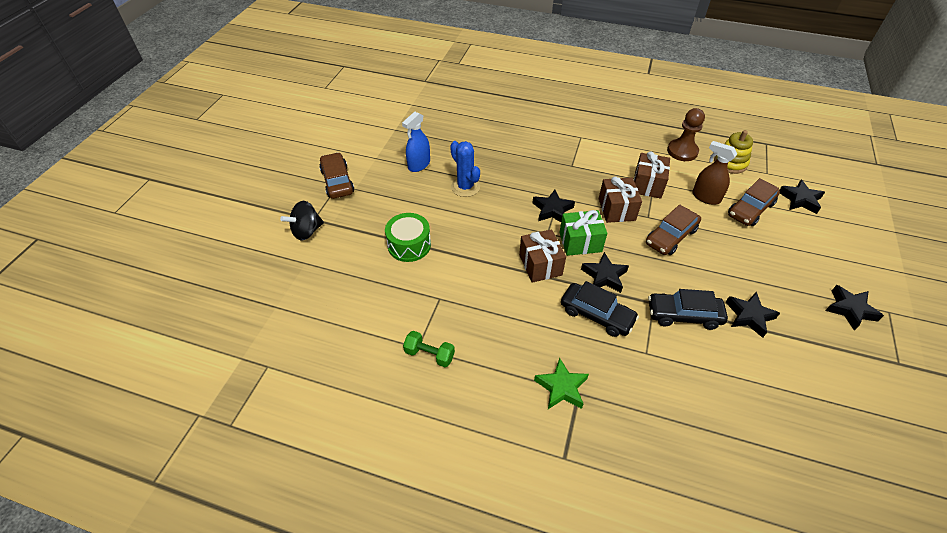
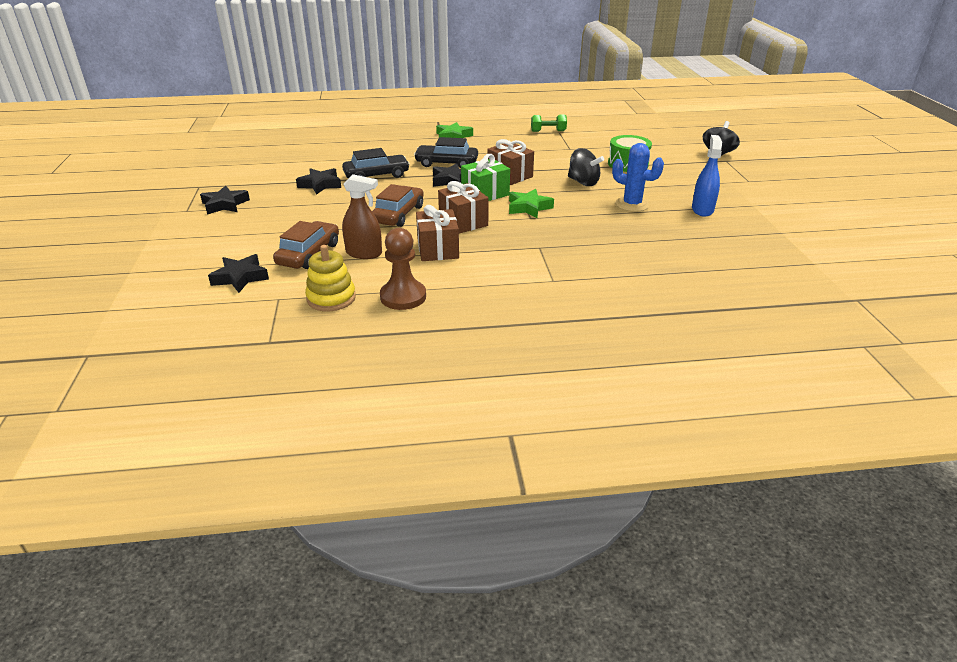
camera: 155 degrees right, 15 degrees down
brown car [319,152,354,199] -> none
black star [533,190,575,222] -> green star [509,189,554,218]
none -> black spinning top [568,148,604,186]

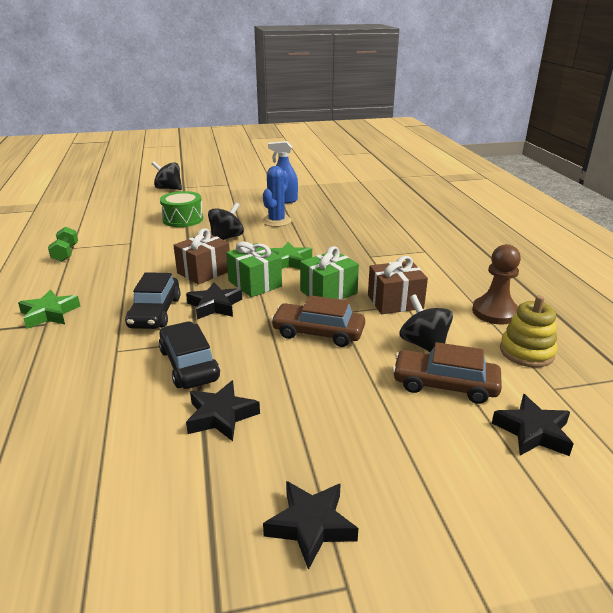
camera: 95 degrees left, 5 degrees down
brown spray bottle [342,174,382,259] -> black spinning top [399,294,453,352]
brown gift [438,181,489,234] -> green gift [300,246,359,300]

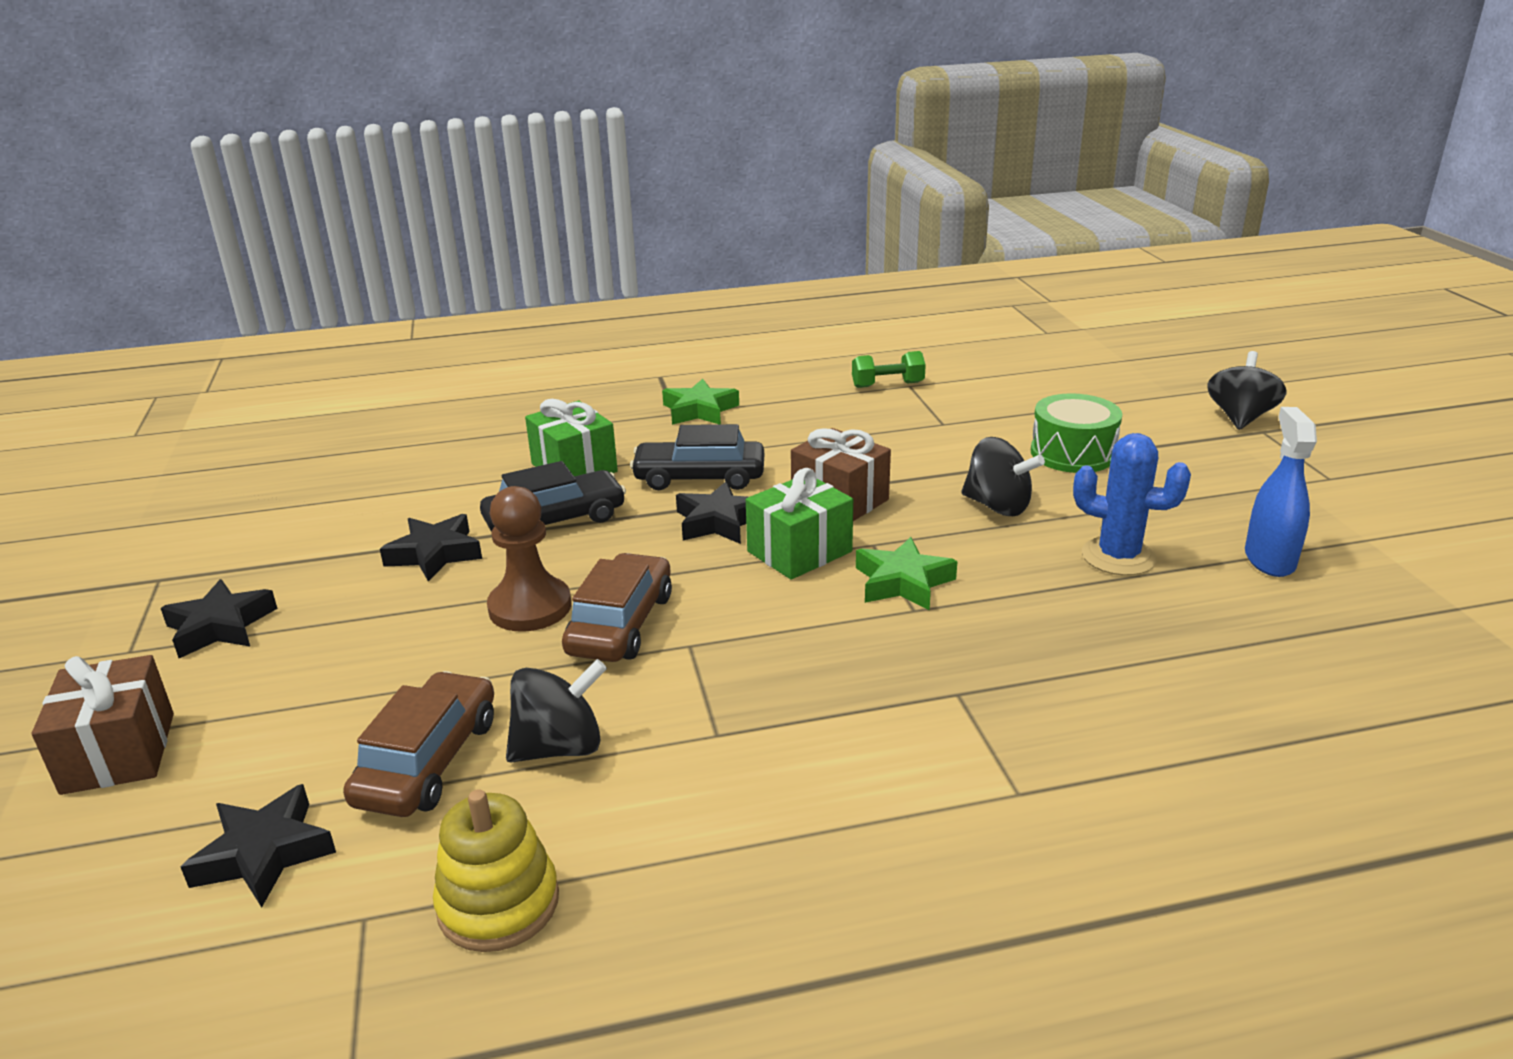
camera: 90 degrees right, 0 degrees up
green gift [300,246,359,300] -> green gift moved to [525,399,618,476]
brown gift [368,256,428,314] -> brown gift moved to [32,655,174,795]
brown pawn [472,244,521,325] -> brown pawn moved to [487,486,571,632]

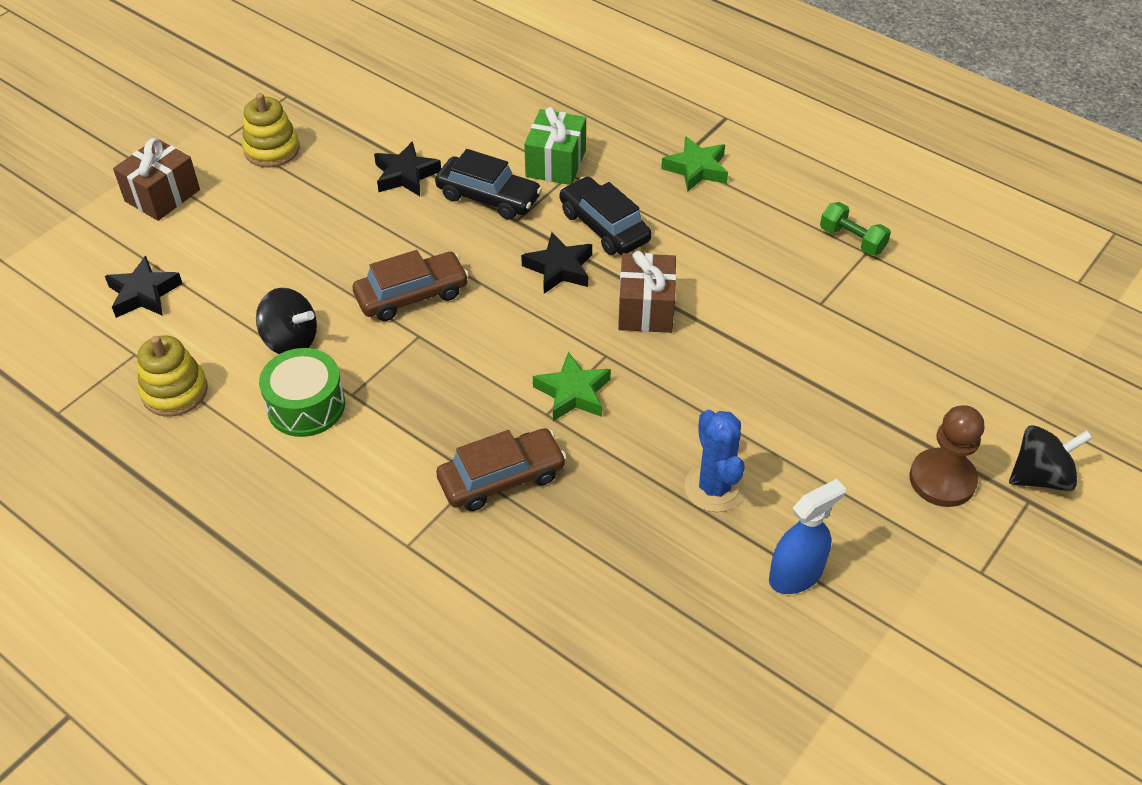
camera: 50 degrees right, 20 degrees up
black star [161,579,278,658] -> yellow stacking toy [242,93,300,168]
brown car [343,671,494,817] -> brown car moved to [436,428,567,511]
brown pawn [487,486,571,632] -> brown pawn moved to [909,405,984,507]
green gift [746,468,853,580] -> none
black spinning top [961,437,1045,516] -> none
green drum [1031,393,1122,473] -> green drum moved to [259,348,345,437]

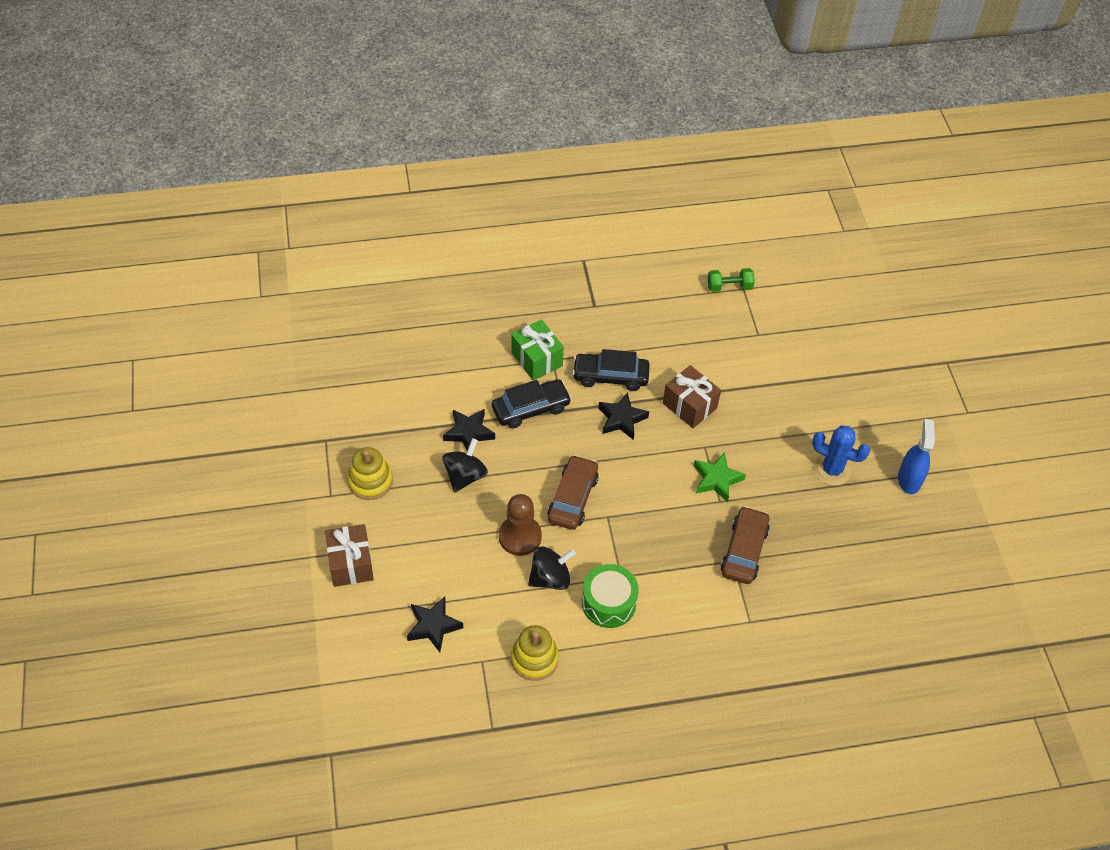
camera: 50 degrees left, 5 degrees up
green star [661,136,728,192] -> none
brown pawn [909,405,984,507] -> brown pawn moved to [499,494,542,556]
black spinning top [1009,425,1092,491] -> black spinning top moved to [443,438,488,493]

